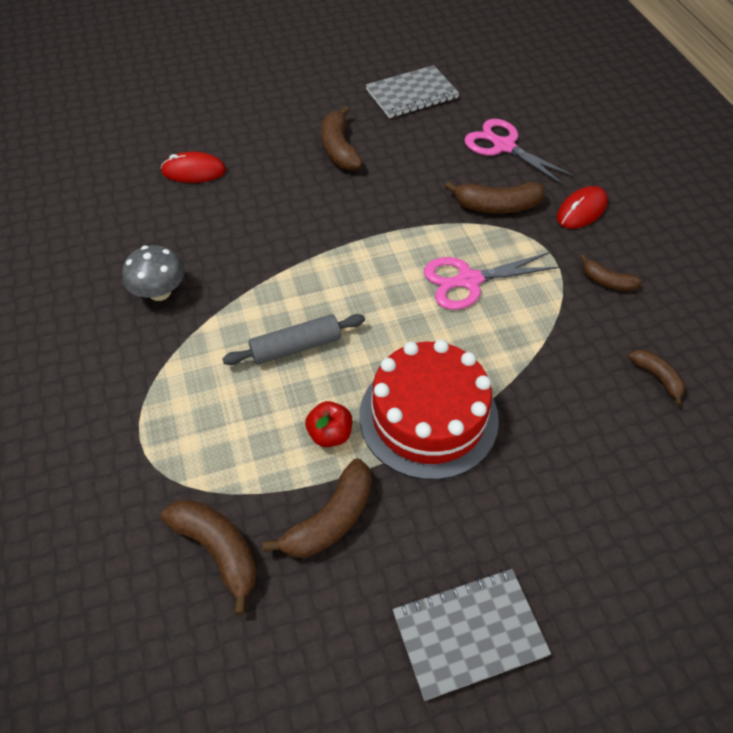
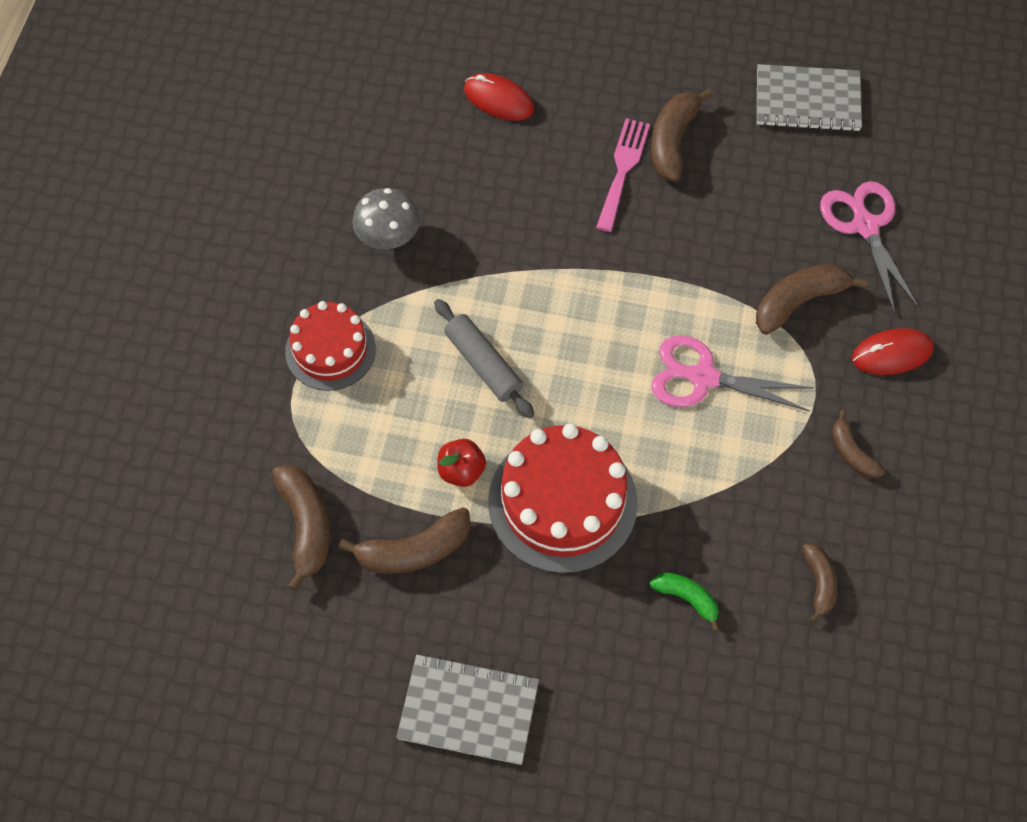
camera: 30 degrees right, 10 degrees up
grey rolling pin [222,314,365,365] -> grey rolling pin turned 45 degrees clockwise [434,299,534,419]
brown banana [445,181,545,213] -> brown banana turned 120 degrees clockwise [756,264,867,335]
none -> red cake [285,301,376,391]
none -> pink fork [596,118,650,232]
none -> green banana [650,573,719,631]

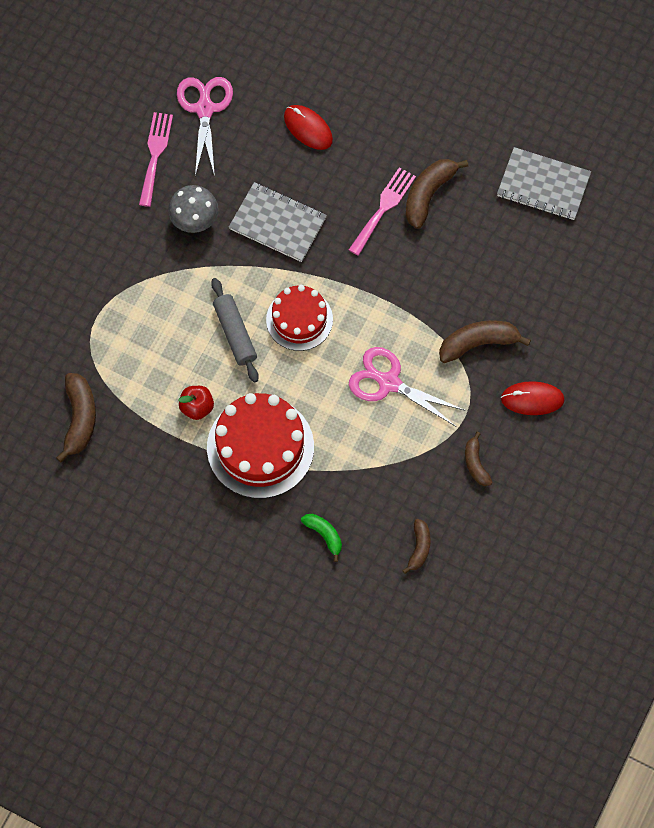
camera: 15 degrees right, 5 degrees up
red cake [285,301,376,391] -> red cake moved to [266,285,333,351]
brown banana [339,507,471,574] -> none
grey notebook [396,654,539,765] -> grey notebook moved to [229,182,327,262]
pink scissors [820,181,919,314] -> pink scissors moved to [177,77,233,177]
none -> pink fork [139,112,173,207]

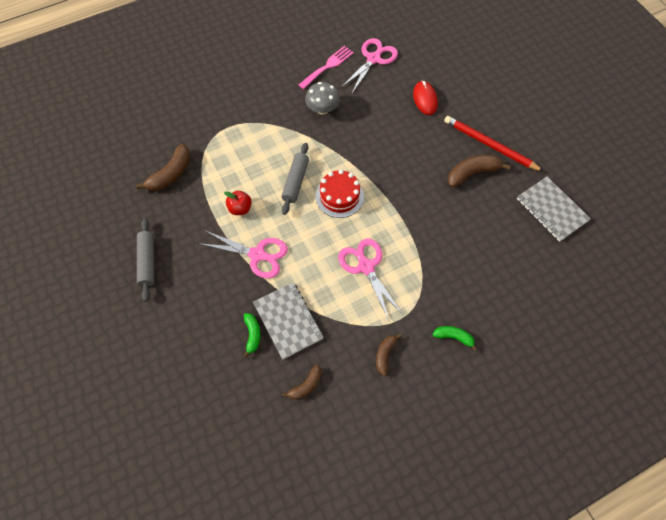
camera: 35 degrees right, 5 degrees down
red cake [207,393,314,499] -> pink scissors [201,231,288,278]
grey notebook [229,182,327,262] -> grey notebook moved to [253,282,324,359]
pink fork [349,167,416,256] -> none
brown banana [439,320,531,363] -> none
red mouse [501,381,565,415] -> green banana [433,326,477,351]
none -> grey rolling pin [137,218,154,302]
none -> red pencil [444,116,544,172]

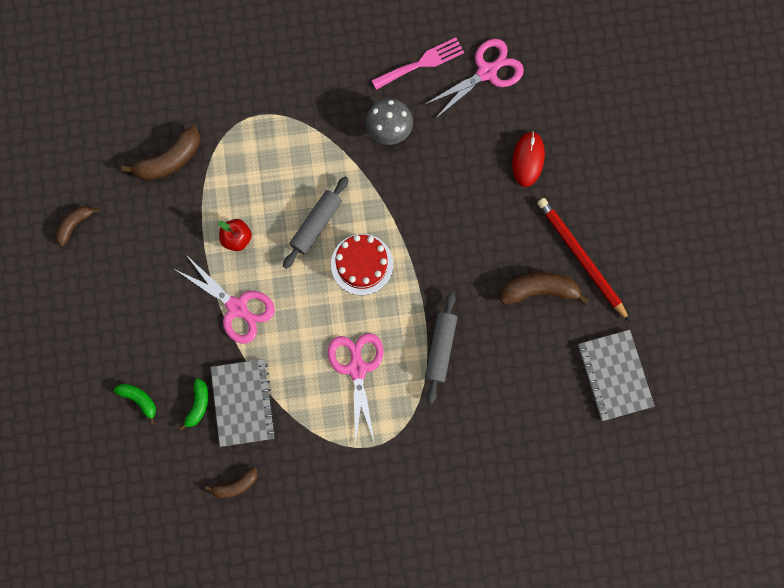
camera: 20 degrees right, 15 degrees up
grey rolling pin [137,218,154,302] -> grey rolling pin moved to [425,292,457,403]
brown banana [376,334,402,376] -> brown banana moved to [56,206,99,246]
green banana [433,326,477,351] -> green banana moved to [114,384,156,425]

